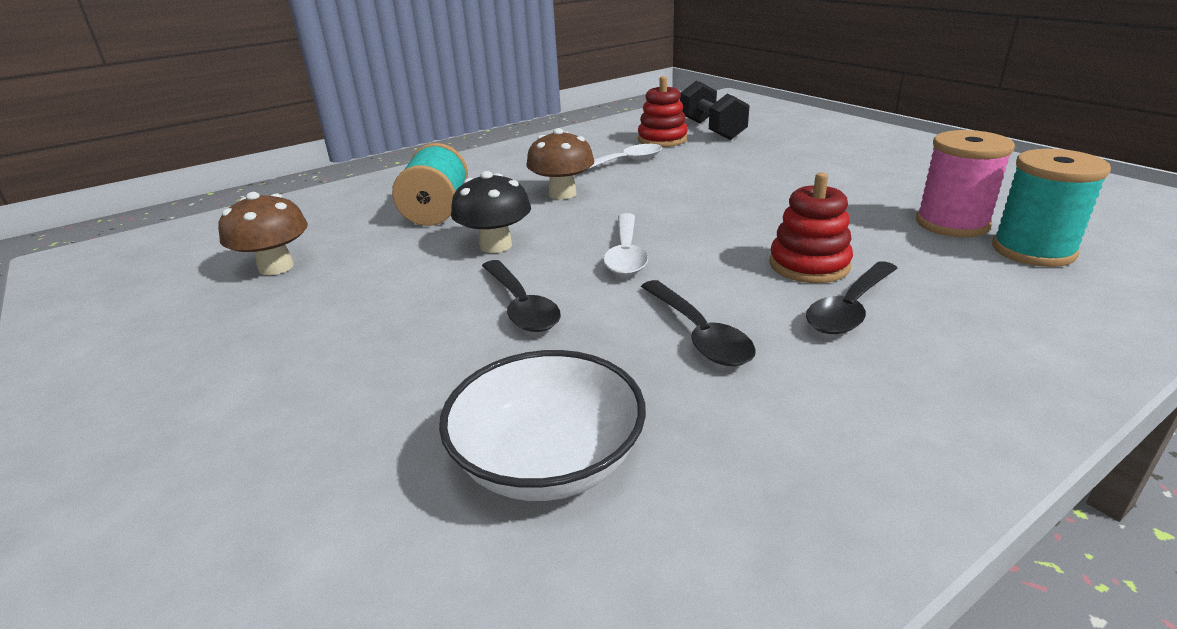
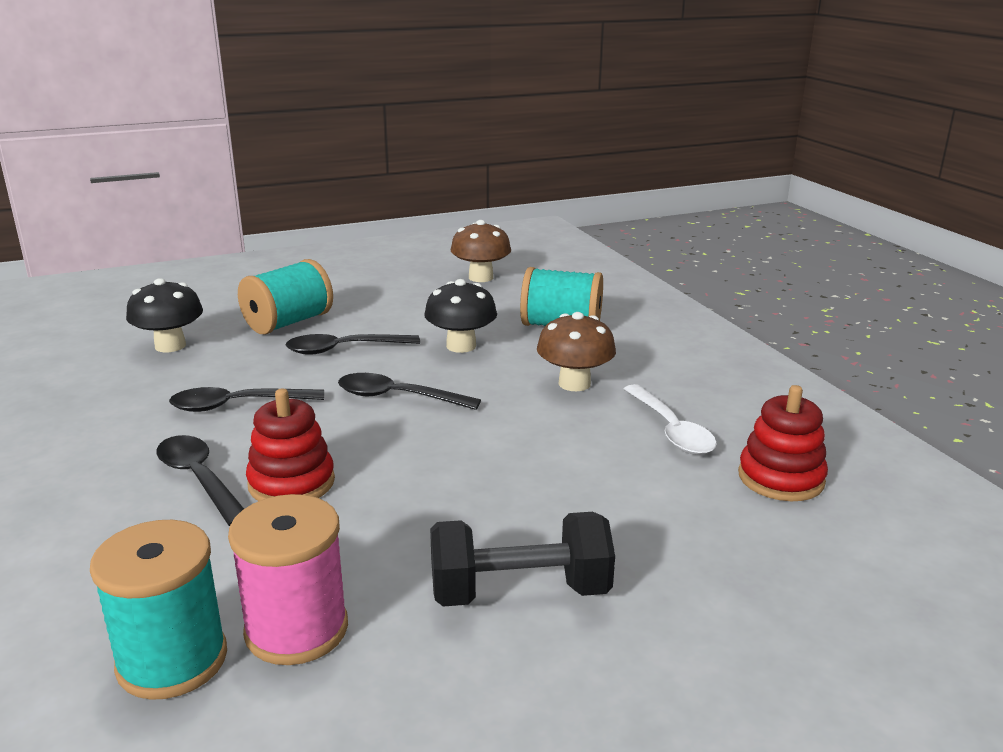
camera: 100 degrees right, 5 degrees down
white bowl [439,350,646,501] -> black mushroom [126,278,203,352]
white spoon [603,213,648,275] -> black spoon [338,373,481,410]
black dumbbell [680,80,750,140] -> black dumbbell moved to [430,512,615,607]
none -> turquoise spool [238,259,333,335]

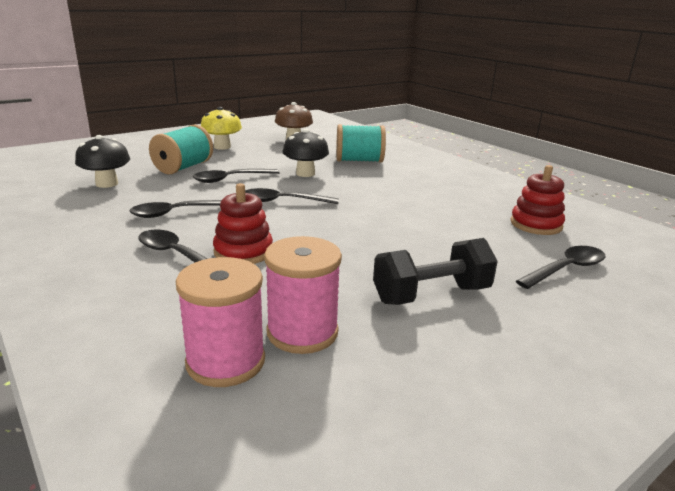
camera: 15 degrees left, 0 degrees up
turquoise spool [90,520,227,700] -> pink spool [176,257,265,387]
brown mushroom [537,312,616,391] -> none
white spoon [624,384,717,455] -> none
none -> yellow mushroom [201,107,242,150]
none -> black spoon [516,246,606,289]

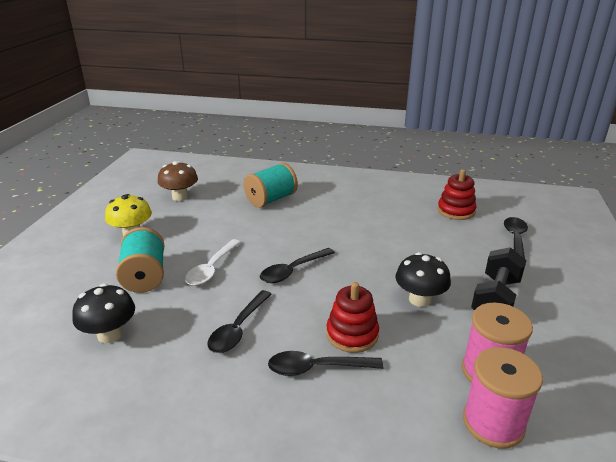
camera: 40 degrees left, 5 degrees up
black spoon [193,169,280,183] -> white spoon [185,239,241,286]
black mushroom [282,129,329,177] -> black mushroom moved to [395,252,451,307]

